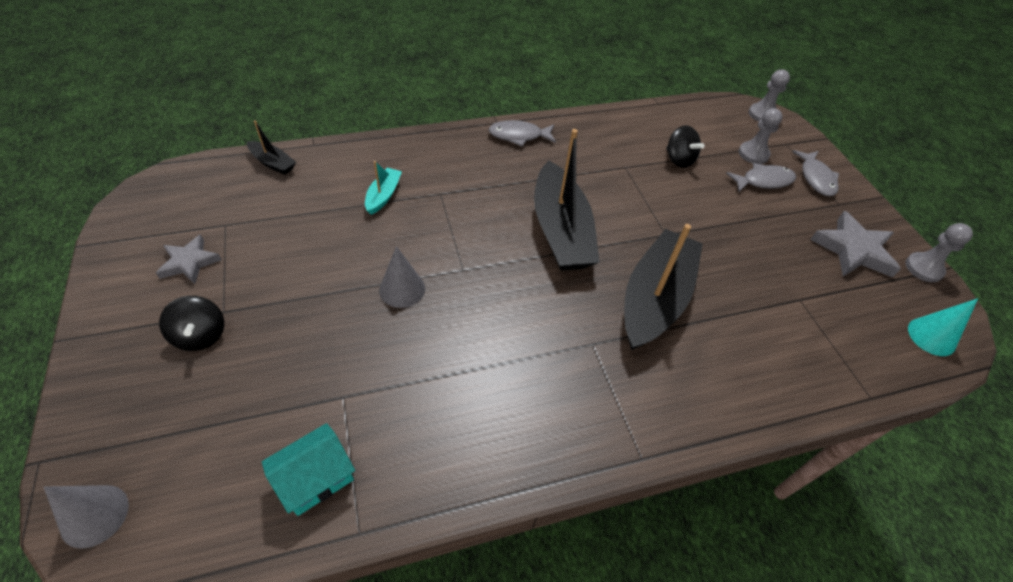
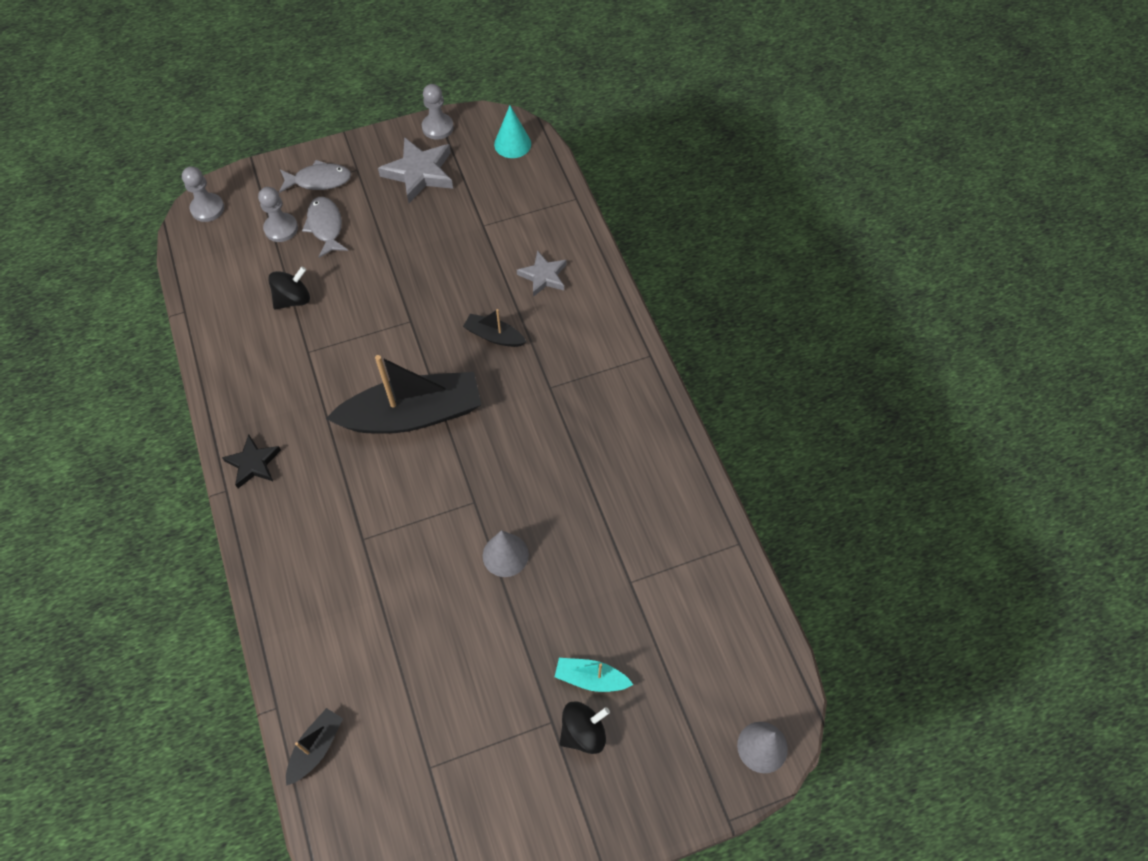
camera: 90 degrees left, 10 degrees up
grey star [156,234,222,284] -> grey star moved to [517,250,567,297]
turquoise house [262,423,355,516] -> none
turquoise boat [365,161,402,215] -> turquoise boat moved to [555,658,633,692]
grey fish [488,120,556,147] -> black star [222,435,281,488]
black boat [624,224,703,350] -> black boat [463,309,526,347], size x0.46

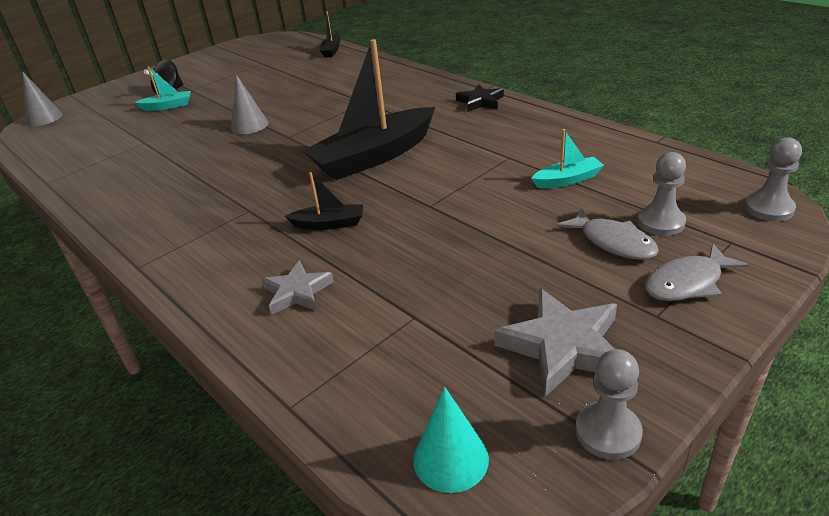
camera: 160 degrees right, 25 degrees down
black spinning top [268,266,310,310] -> turquoise boat [531,129,604,188]

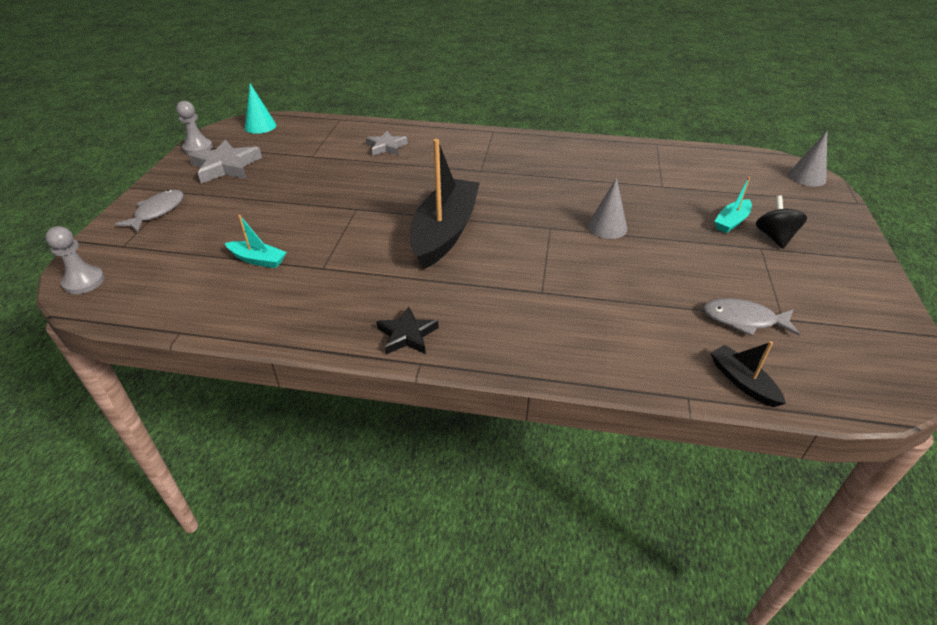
camera: 140 degrees right, 5 degrees up
black boat [285,172,363,230] -> none
turquoise boat [531,129,604,188] -> turquoise boat turned 105 degrees counterclockwise [225,215,287,268]
grey fish [556,208,659,260] -> grey fish moved to [703,298,800,336]
grey pawn [638,152,686,236] -> none

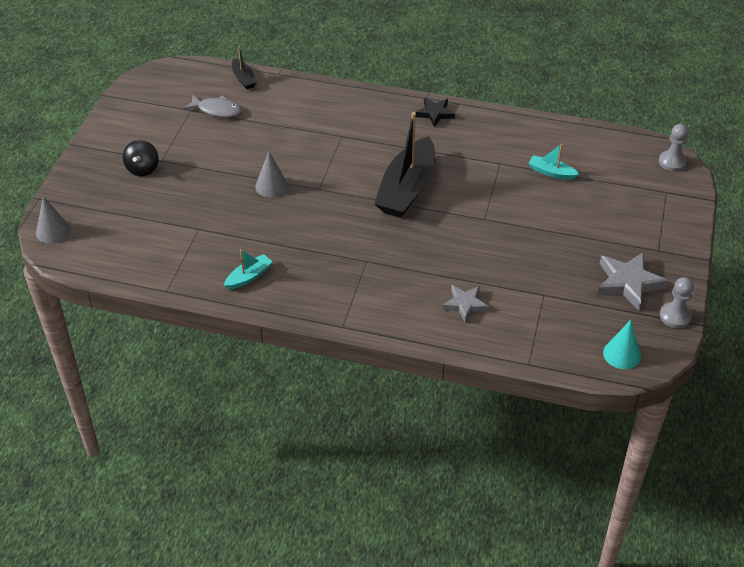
camera: 175 degrees left, 5 degrees up
grey fish [115,190,184,232] -> none
turquoise boat [714,177,752,233] -> turquoise boat moved to [224,249,273,289]

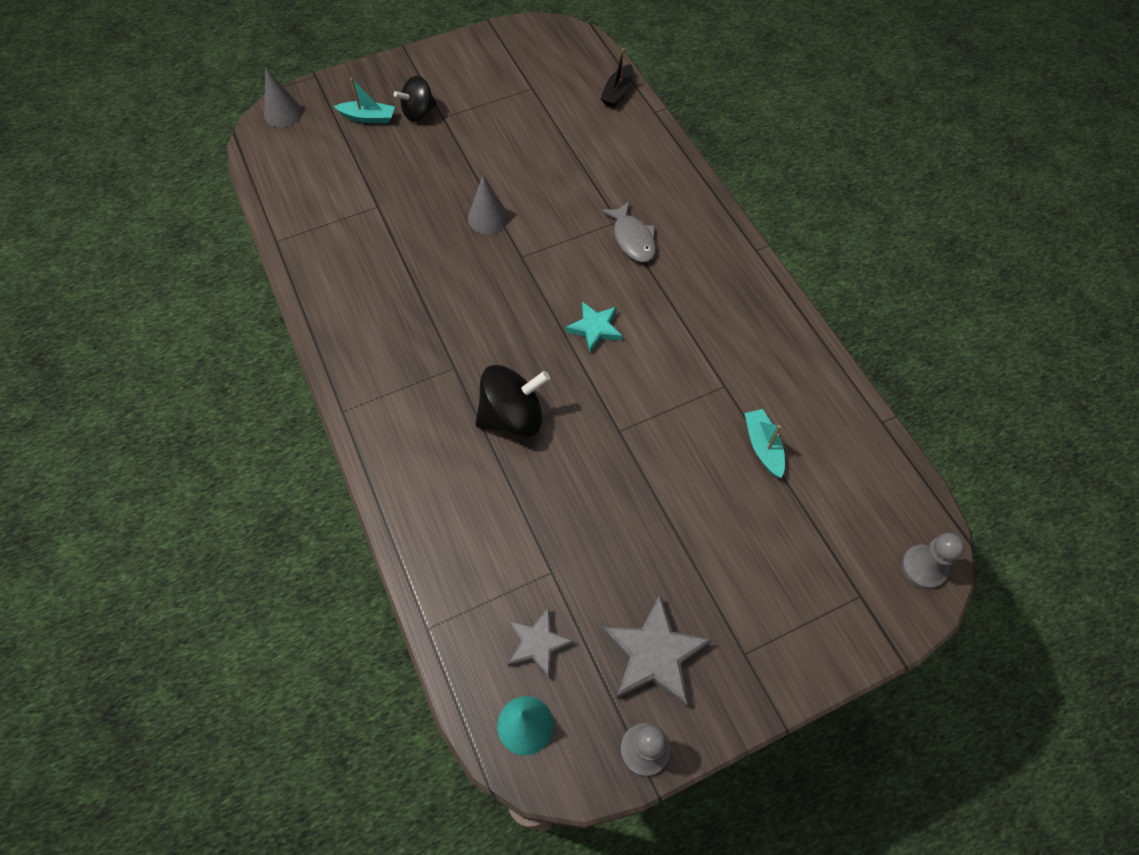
camera: 50 degrees right, 15 degrees up
grey fish [183,95,242,118] -> grey fish moved to [601,201,656,263]
turquoise boat [224,249,273,289] -> turquoise boat moved to [334,78,395,124]
black boat [374,112,435,218] -> turquoise star [565,302,622,353]
black star [415,98,455,127] -> none
grey star [442,285,489,323] -> grey star moved to [508,607,574,679]
none -> black spinning top [476,365,550,437]

